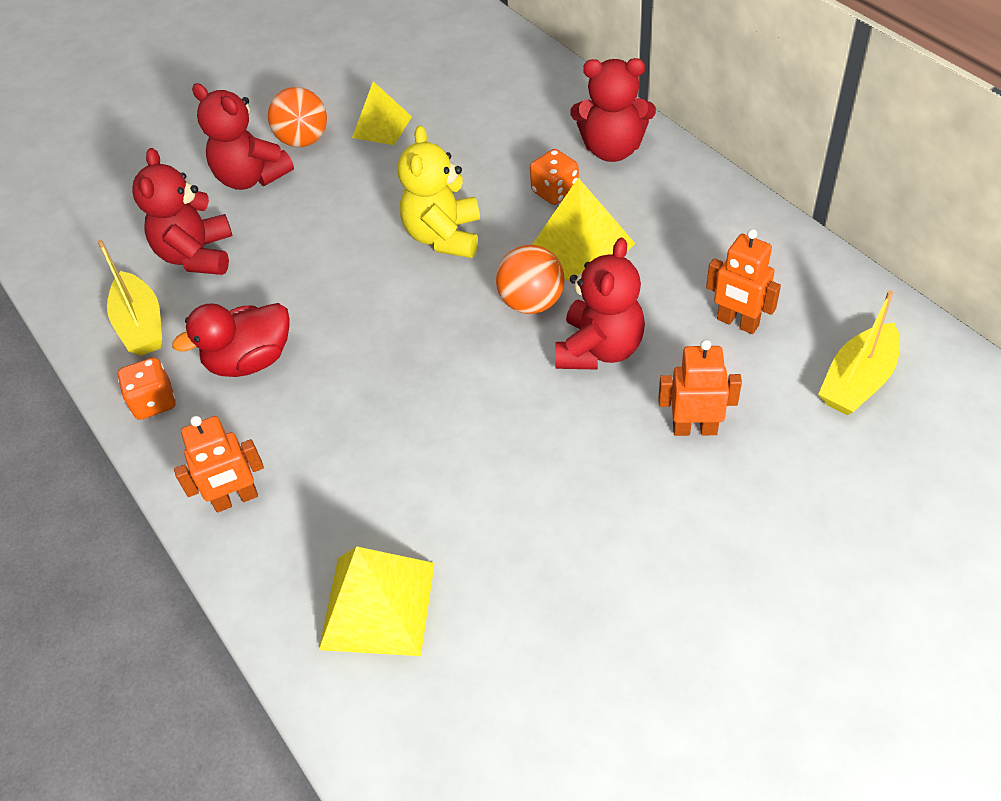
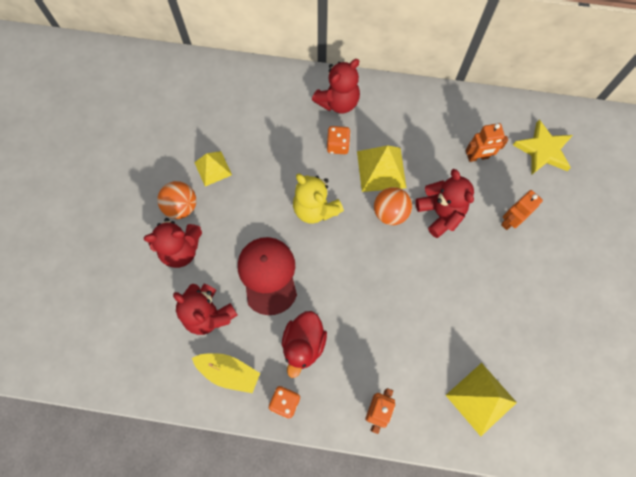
camera: 50 degrees left, 20 degrees up
yellow boat [818,291,900,415] -> yellow star [513,119,573,175]
none -> red cap [238,237,297,315]

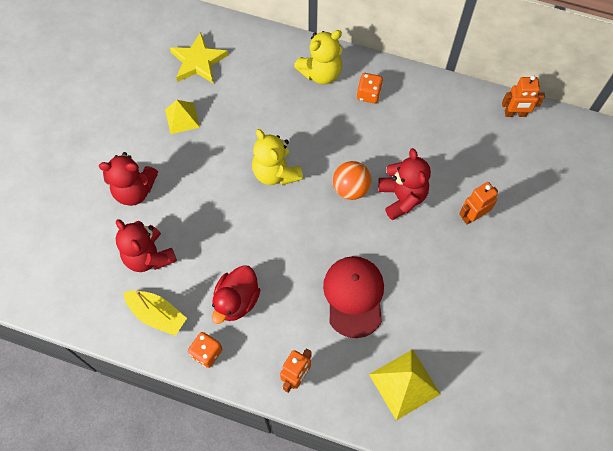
camera: 10 degrees right, 5 degrees down
orange ball [157,181,196,219] -> none
red cap [238,237,297,315] -> red cap moved to [323,256,384,338]
red teddy bear [312,59,360,114] -> yellow teddy bear [294,30,342,84]
orange dice [327,126,351,154] -> orange dice moved to [357,73,383,104]
yellow pyramid [357,145,406,192] -> none
orange robot [466,123,508,162] -> orange robot moved to [502,75,545,117]
yellow star [513,119,573,175] -> yellow star moved to [170,32,228,84]

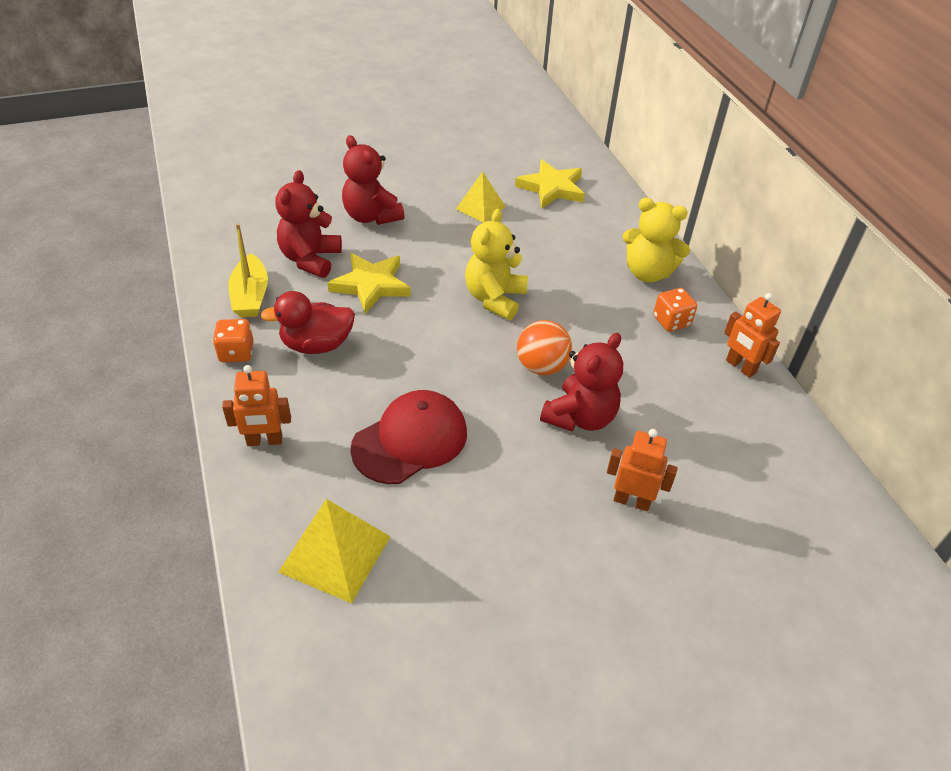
camera: 50 degrees right, 20 degrees down
orange robot [502,75,545,117] -> orange robot moved to [724,293,781,378]
none -> yellow star [327,253,411,314]

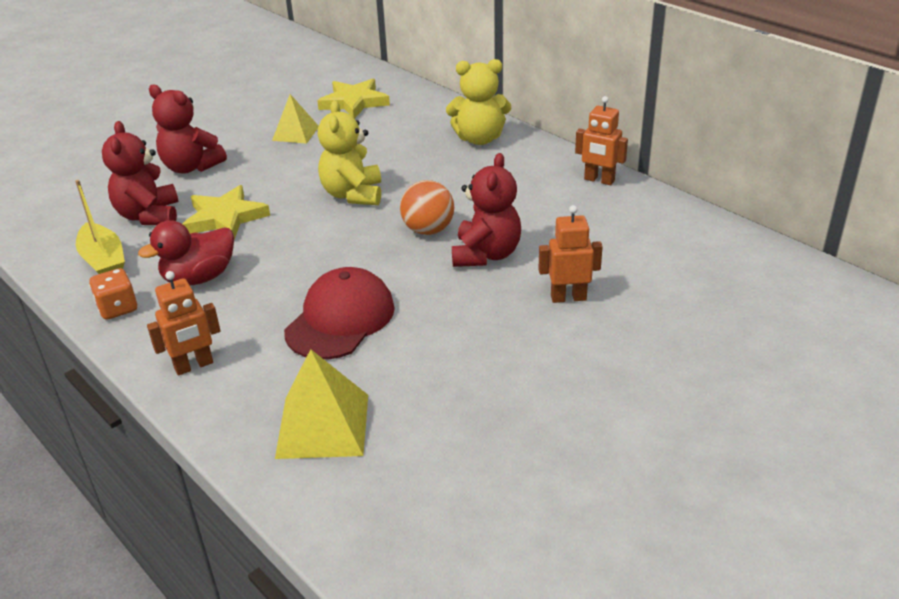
camera: 20 degrees left, 10 degrees down
orange dice [653,288,697,332] -> none

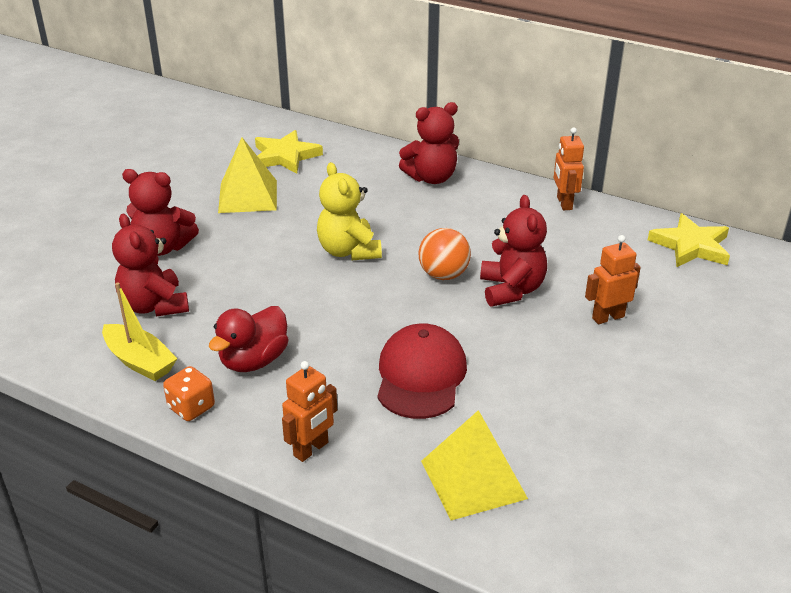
camera: 20 degrees left, 0 degrees up
yellow star [183,185,270,240] -> yellow star moved to [648,213,730,267]
yellow pyramid [272,94,319,144] -> yellow pyramid [218,137,277,213], size x1.53
yellow teddy bear [446,59,511,145] -> red teddy bear [399,102,459,184]
orange robot [575,96,628,185] -> orange robot turned 75 degrees clockwise [554,127,584,210]

